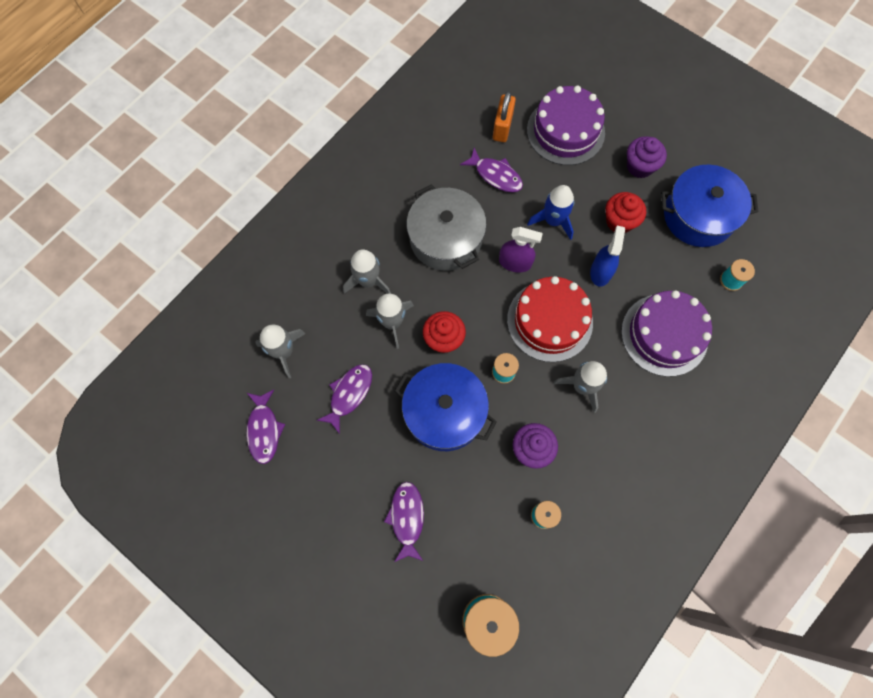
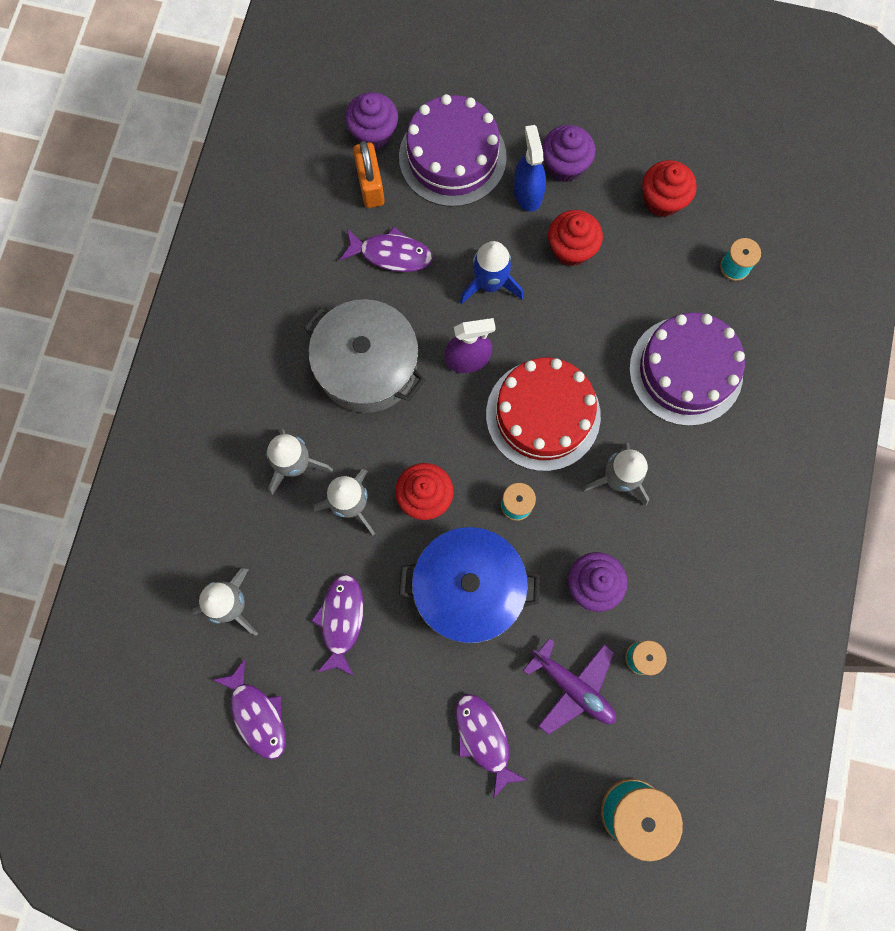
camera: 25 degrees left, 5 degrees up
blue spray bottle [590,226,625,287] -> blue spray bottle moved to [514,125,546,212]
blue pot [661,165,759,247] -> red cupcake [642,160,697,217]
none -> purple cupcake [345,92,398,149]
none -> purple plane [523,638,616,735]

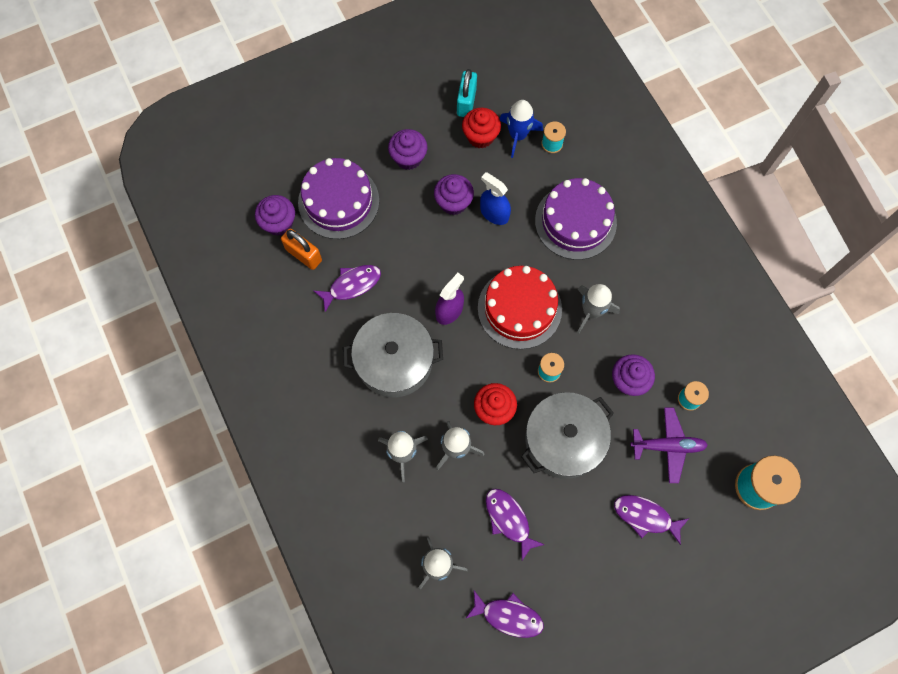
camera: 40 degrees left, 5 degrees down
blue pot [399,527,540,644] -> grey pot [521,392,614,479]
blue rocket [460,241,523,304] -> blue rocket moved to [500,100,543,158]
blue spray bottle [514,125,546,212] -> blue spray bottle moved to [480,172,511,225]
red cupcake [548,210,603,266] -> purple cupcake [434,174,474,215]
none -> turquoise padlock [457,69,477,117]

